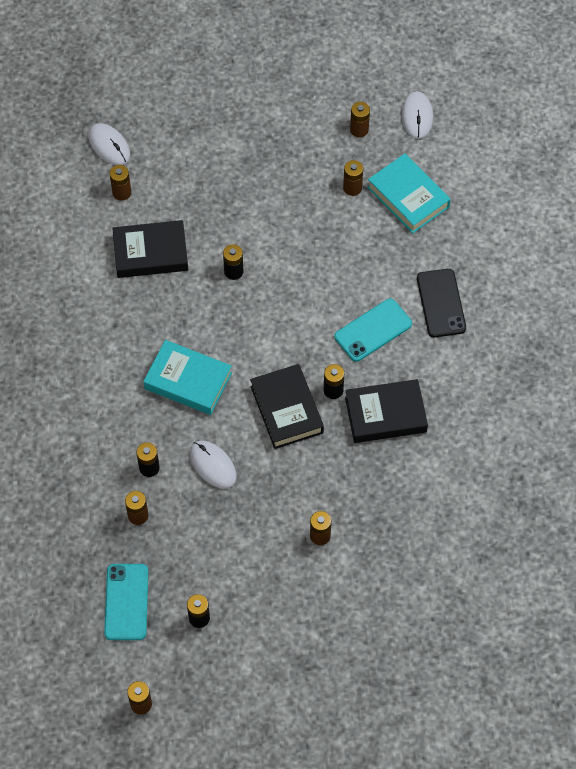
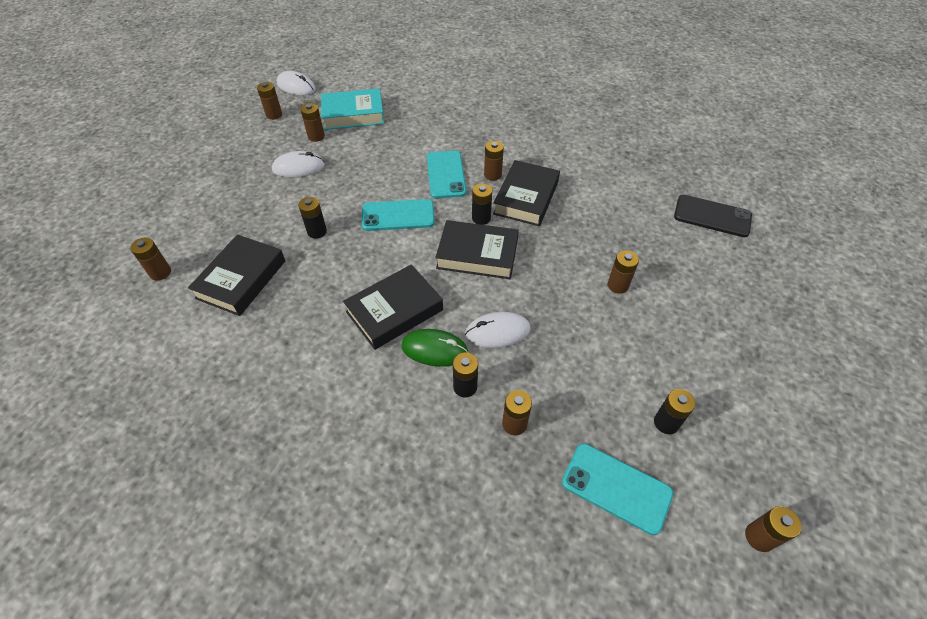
camera: 60 degrees left, 10 degrees down
white mouse [88,123,130,165] -> white mouse moved to [272,151,325,177]
turquoise book [143,340,232,415] -> black book [343,264,443,350]
black phone [417,269,466,337] -> black phone moved to [674,195,752,237]
none -> turquoise phone [361,199,435,231]
none -> green mouse [401,329,468,367]
none -> brown battery [484,141,504,181]

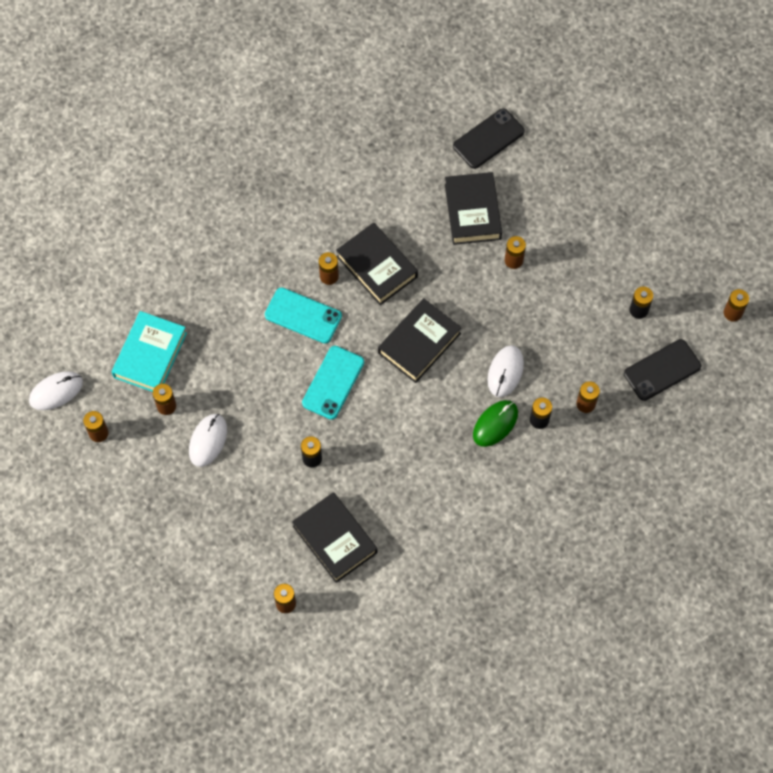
camera: 60 degrees left, 15 degrees up
black book [343,264,443,350] -> black book moved to [445,172,502,245]
black battery [472,183,492,225] -> none
turquoise phone [562,443,673,535] -> black phone [624,339,701,401]

